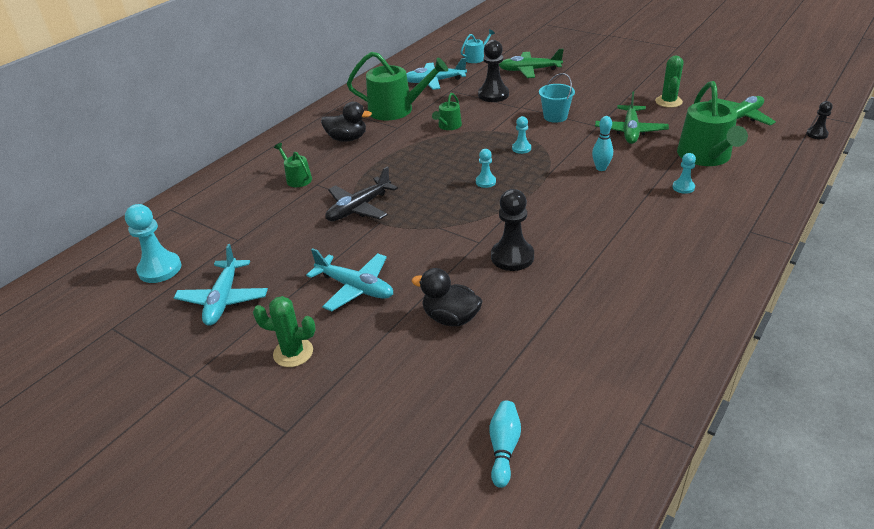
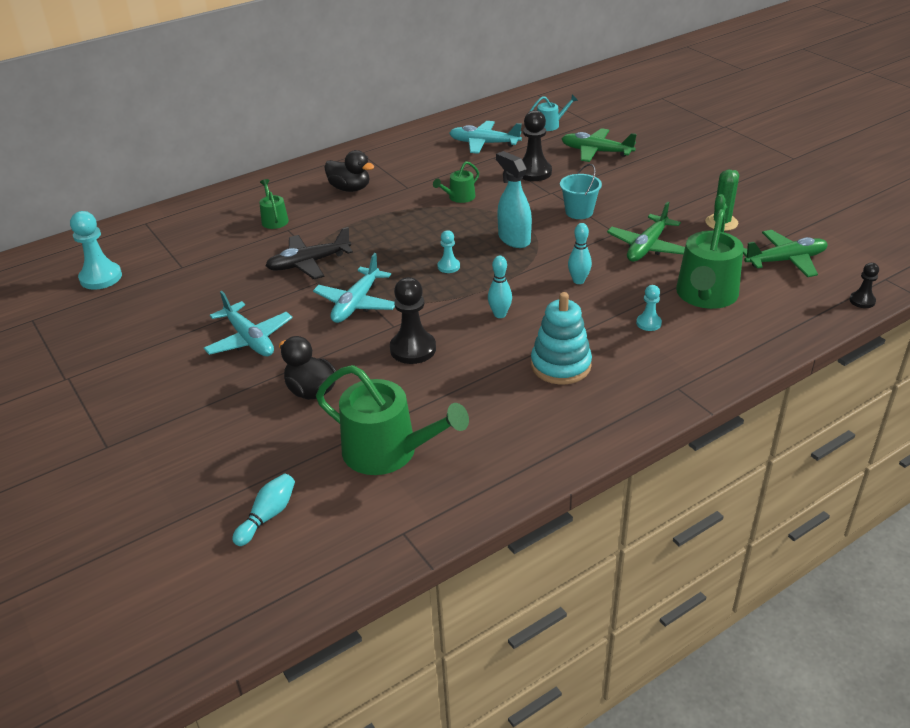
camera: 20 degrees right, 0 degrees up
turquoise plane [174,244,268,326] -> turquoise plane moved to [313,253,395,323]
green cactus [253,296,316,367] -> none
green watering can [347,52,448,121] -> green watering can moved to [316,365,469,475]
turquoise pawn [512,116,531,154] -> turquoise spray bottle [496,151,532,248]
none -> turquoise bowling pin [488,256,512,318]
none -> turquoise stacking toy [531,292,592,385]

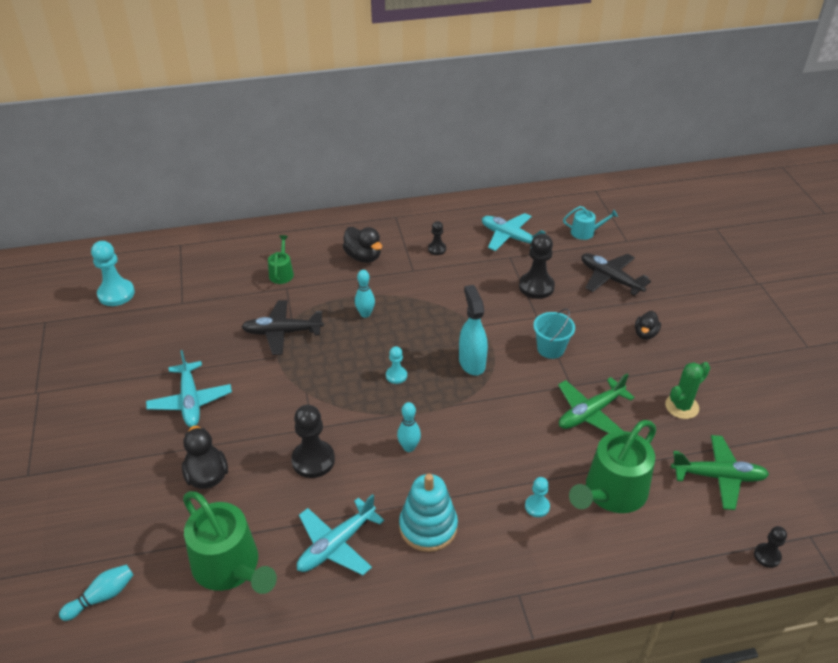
camera: 20 degrees right, 5 degrees up
turquoise plane [313,253,395,323] -> turquoise plane moved to [297,494,384,575]
green watering can [433,161,479,203] -> none
green plane [561,128,637,162] -> black plane [581,253,651,296]
turquoise bowling pin [568,223,592,284] -> turquoise bowling pin moved to [355,270,375,318]
none -> black pawn [428,221,446,255]
none -> black duck [635,311,661,340]

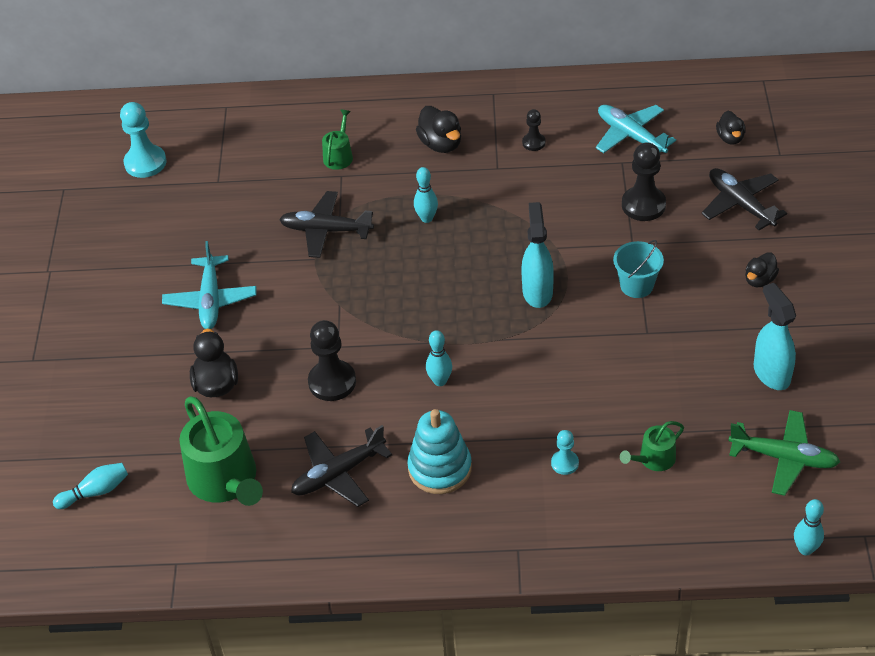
camera: 15 degrees right, 5 degrees up
turquoise plane [297,494,384,575] -> black plane [291,425,392,507]
turquoise pawn [386,346,407,384] -> none
green plane [558,373,635,434] -> none
turquoise watering can [563,206,618,240] -> black duck [716,111,746,145]
green watering can [569,420,656,513] -> green watering can [620,421,684,471], size x0.50
green cactus [665,362,710,419] -> turquoise spray bottle [754,283,796,390]
black pawn [754,526,787,568] -> turquoise bowling pin [794,499,824,555]

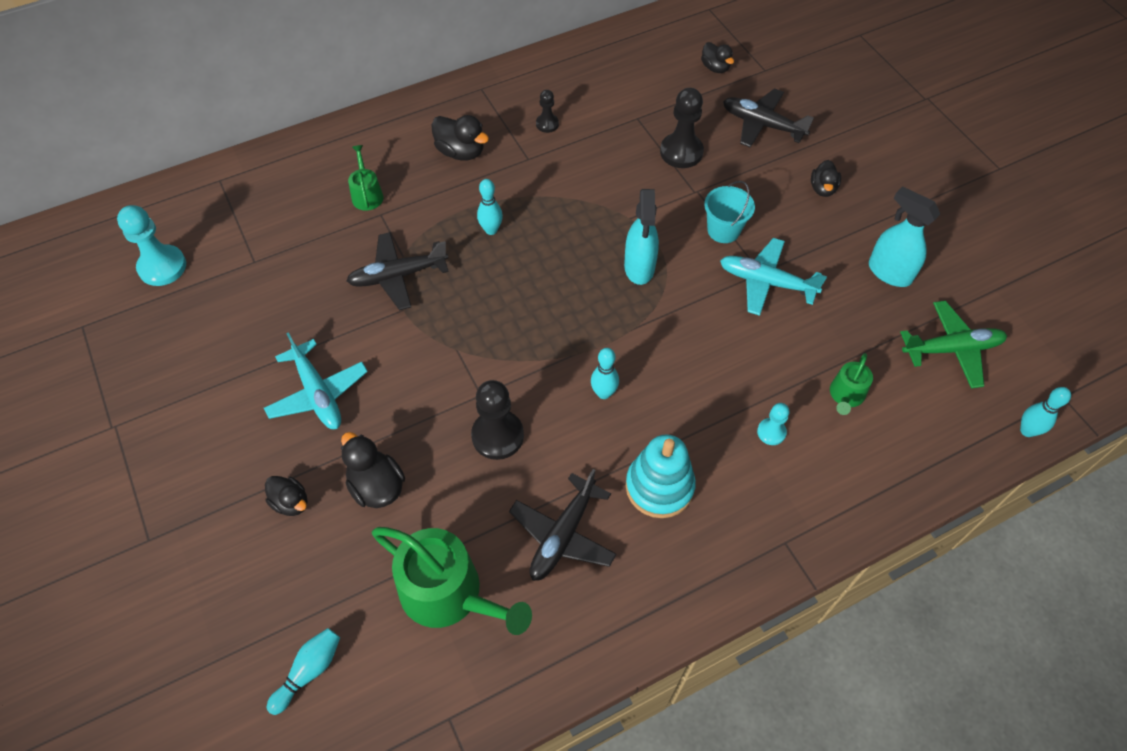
camera: 30 degrees left, 10 degrees up
turquoise spray bottle [522,202,554,308] -> turquoise spray bottle turned 150 degrees counterclockwise [624,189,659,285]
turquoise plane [596,105,676,153] -> turquoise plane moved to [720,238,827,316]
none -> black duck [265,476,308,516]

